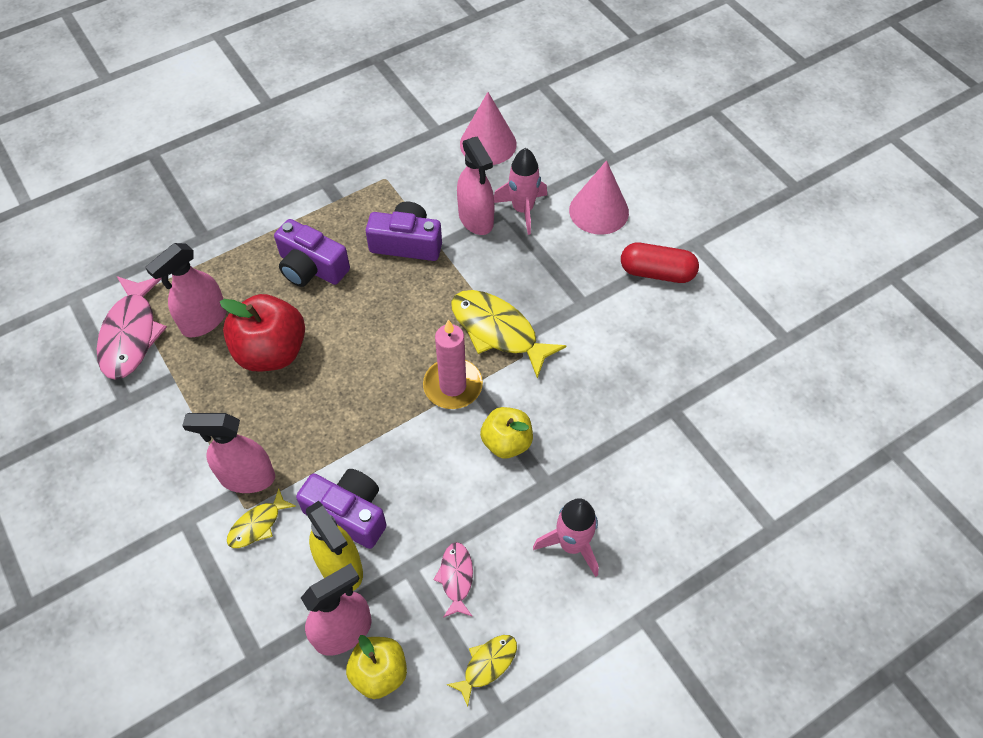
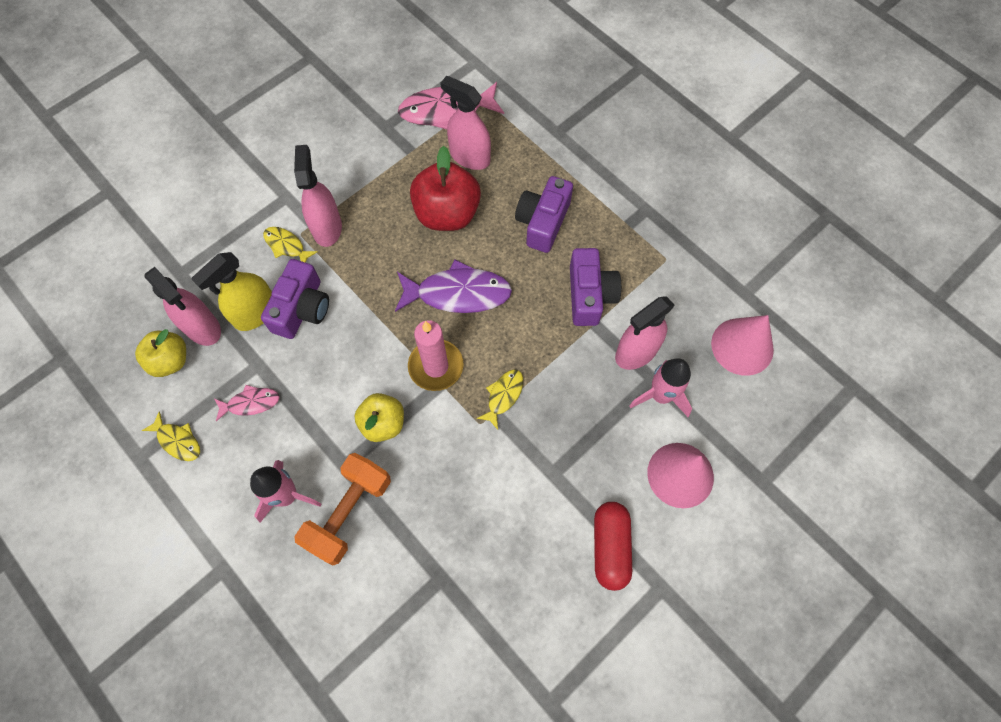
camera: 80 degrees right, 10 degrees up
yellow fish [451,290,567,379] -> yellow fish [477,369,523,430], size x0.53
none -> orange dumbbell [294,453,391,565]
none -> purple fish [395,260,512,313]

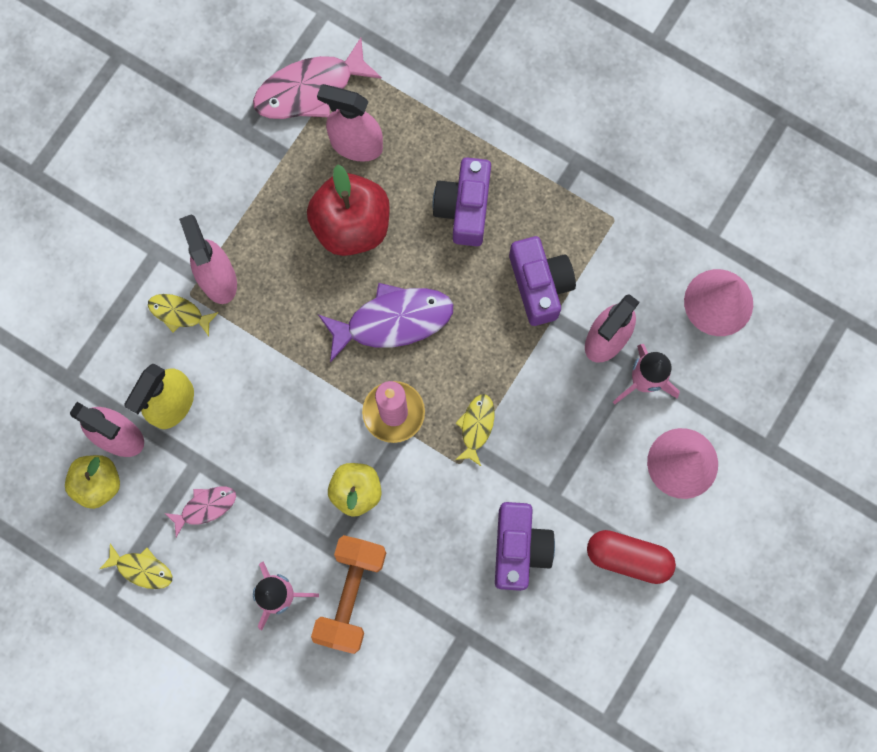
camera: 15 degrees left, 10 degrees up
purple camera [261,259,329,339] -> purple camera moved to [495,502,555,591]
red capsule [594,502,632,591] -> red capsule turned 60 degrees counterclockwise [587,530,676,584]

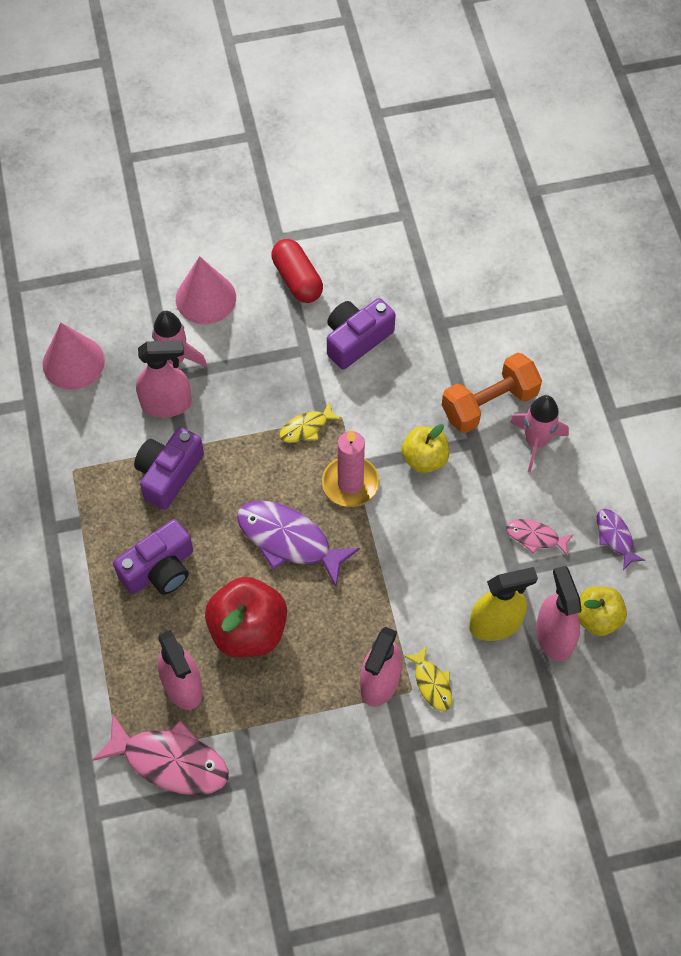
camera: 135 degrees left, 15 degrees down
yellow fish [100,543,173,589] -> purple fish [597,509,645,570]

